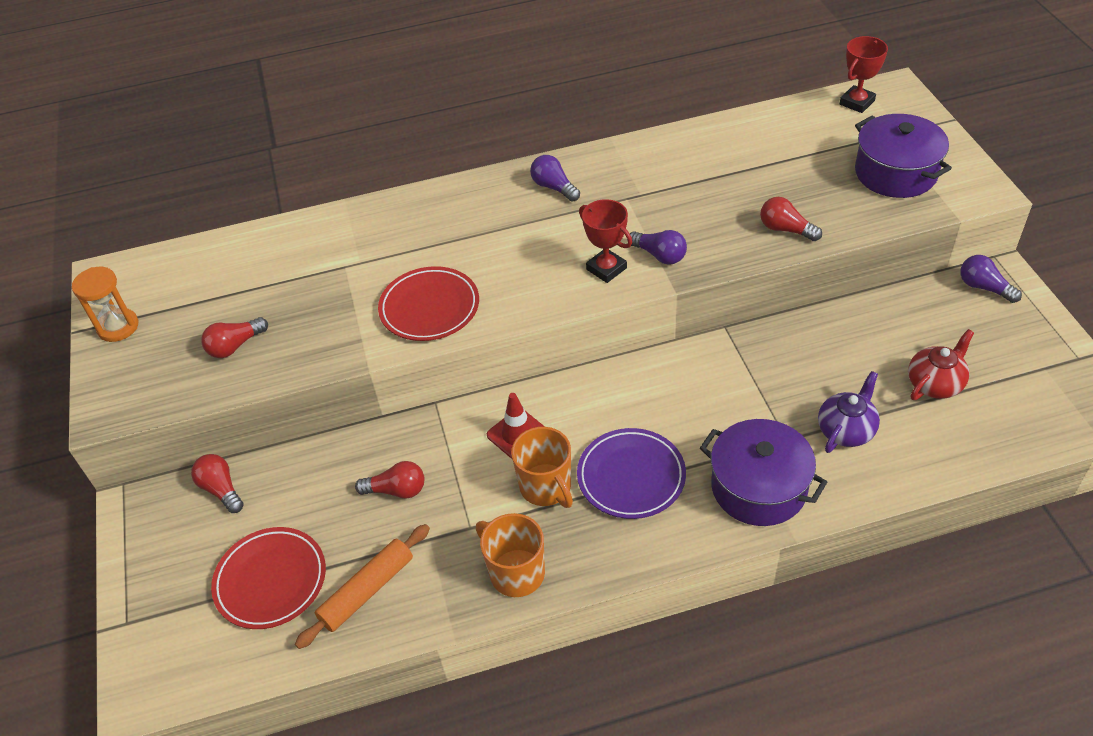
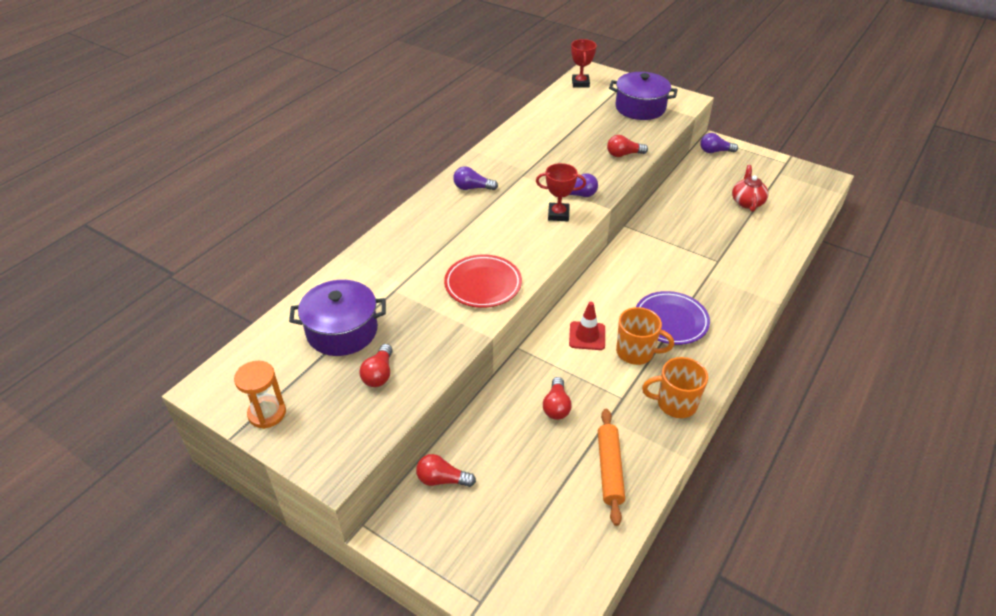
camera: 45 degrees left, 5 degrees down
red plate [211,527,326,629] -> none
red light bulb [355,461,425,499] -> red light bulb turned 135 degrees clockwise [543,377,572,420]
purple pot [700,419,827,526] -> purple pot moved to [289,280,386,356]
purple teapot [818,371,880,453] -> none

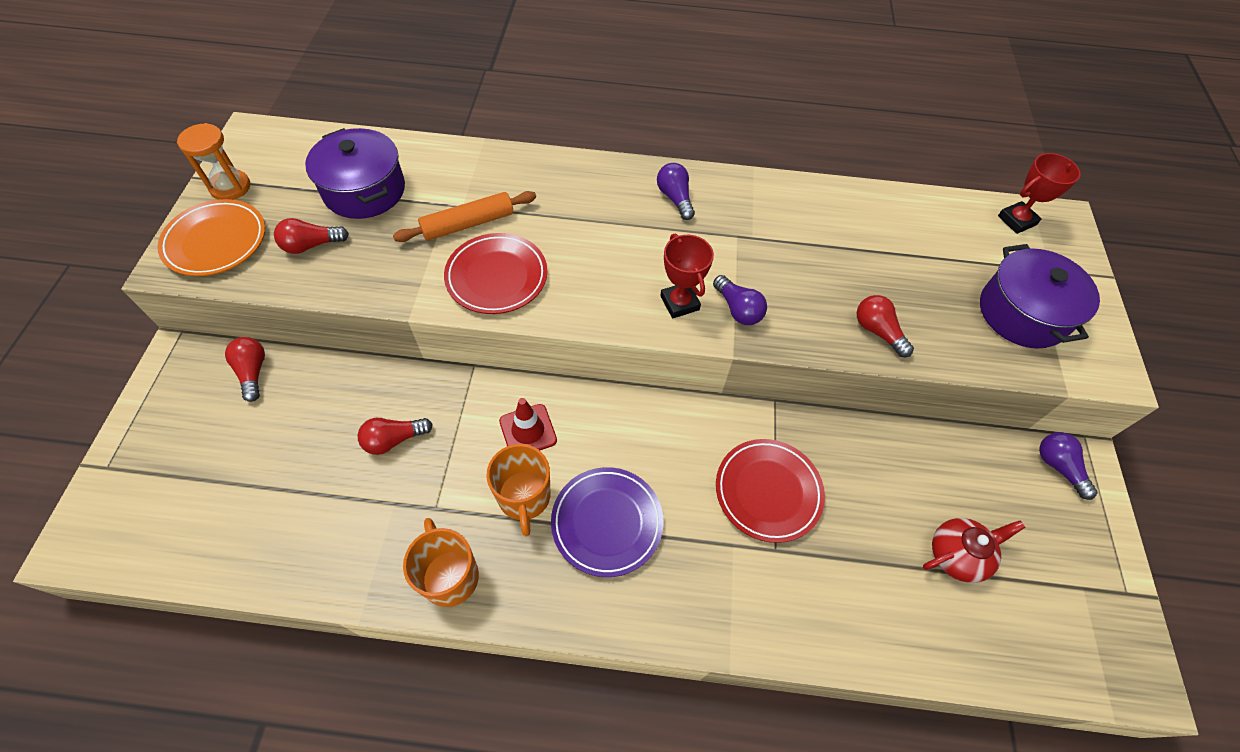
camera: 60 degrees right, 15 degrees up
orange rolling pin [598,409,625,526] -> orange rolling pin moved to [393,191,536,242]
none -> orange plate [157,199,265,276]
none -> red plate [716,439,825,543]

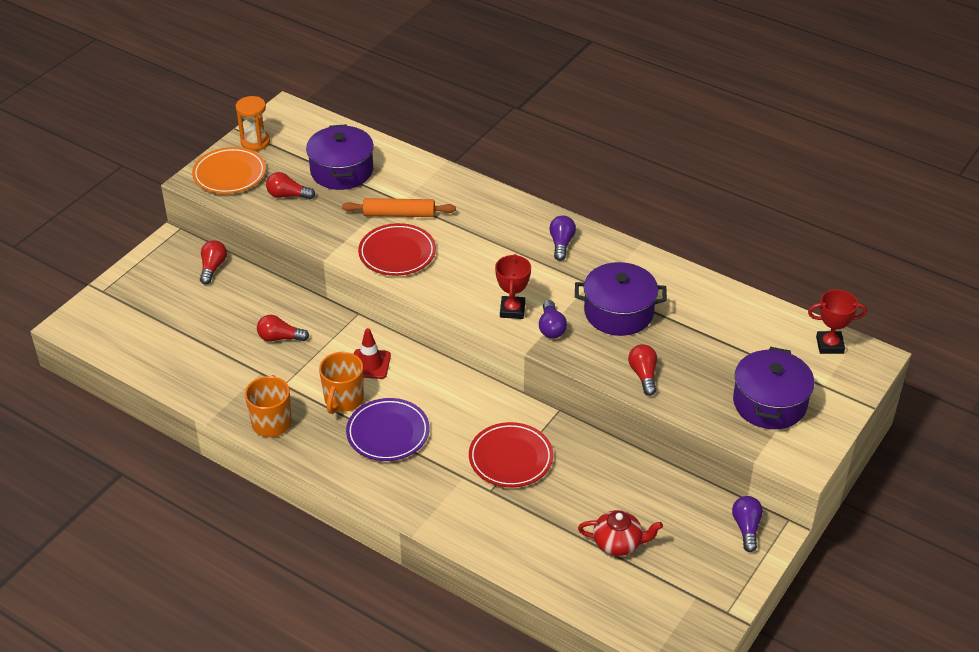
camera: 30 degrees right, 15 degrees down
none -> purple pot [575,262,667,336]

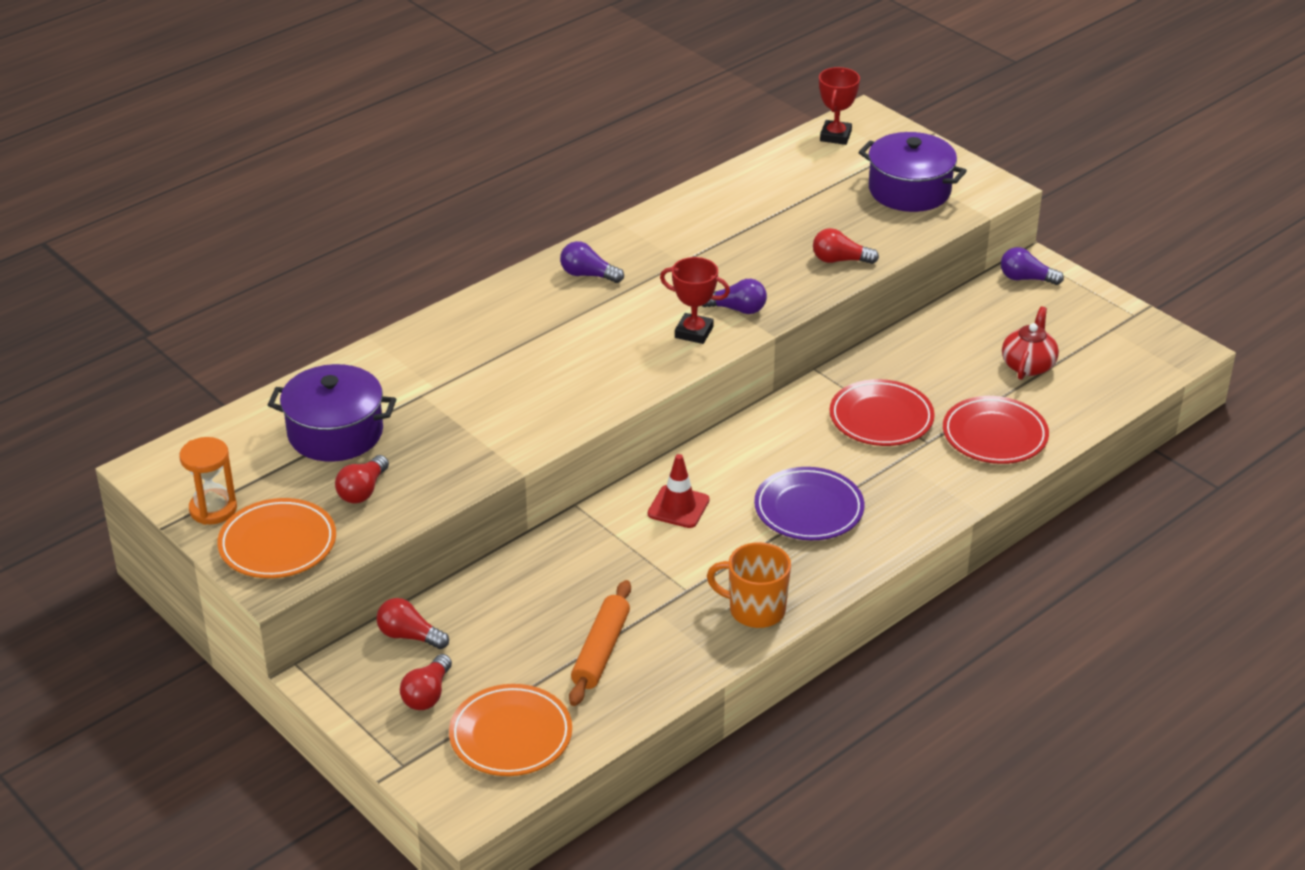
camera: 75 degrees left, 5 degrees down
red light bulb [257,315,309,341] -> red light bulb moved to [400,654,452,710]
orange mug [319,352,364,414] -> none
orange rolling pin [342,198,456,217] -> orange rolling pin moved to [569,580,631,706]
red plate [358,223,436,276] -> red plate moved to [943,396,1049,464]
purple pot [575,262,667,336] -> none
none -> orange plate [449,684,572,776]

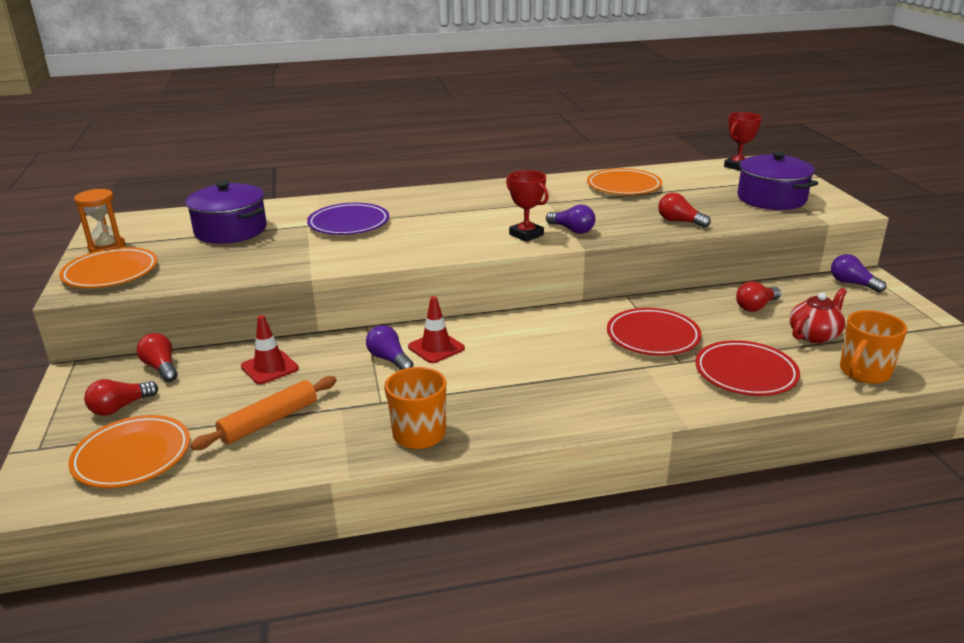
camera: 30 degrees right, 10 degrees down
red light bulb [335,455,389,504] -> red light bulb moved to [736,281,781,312]
purple light bulb [560,241,624,283] -> purple light bulb moved to [366,325,413,370]
purple plate [754,467,865,540] -> purple plate moved to [307,203,389,235]
none -> red traffic cone [241,315,299,384]
none -> orange plate [587,168,662,195]
none -> orange mug [840,310,907,384]

